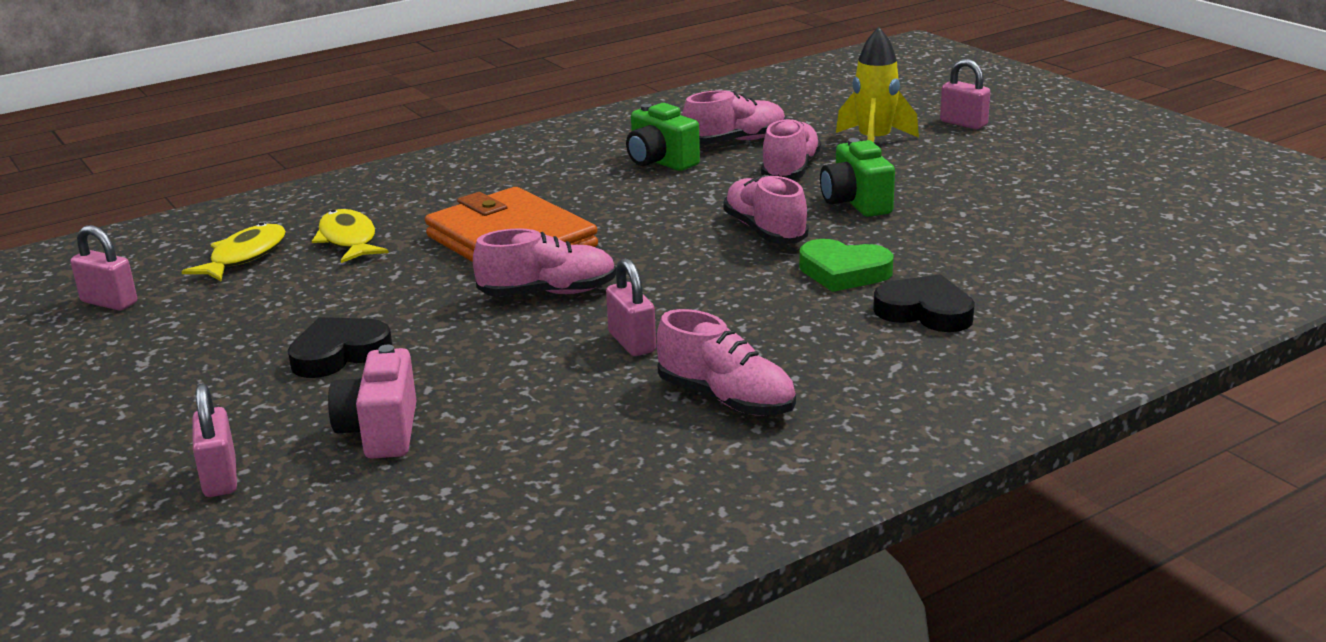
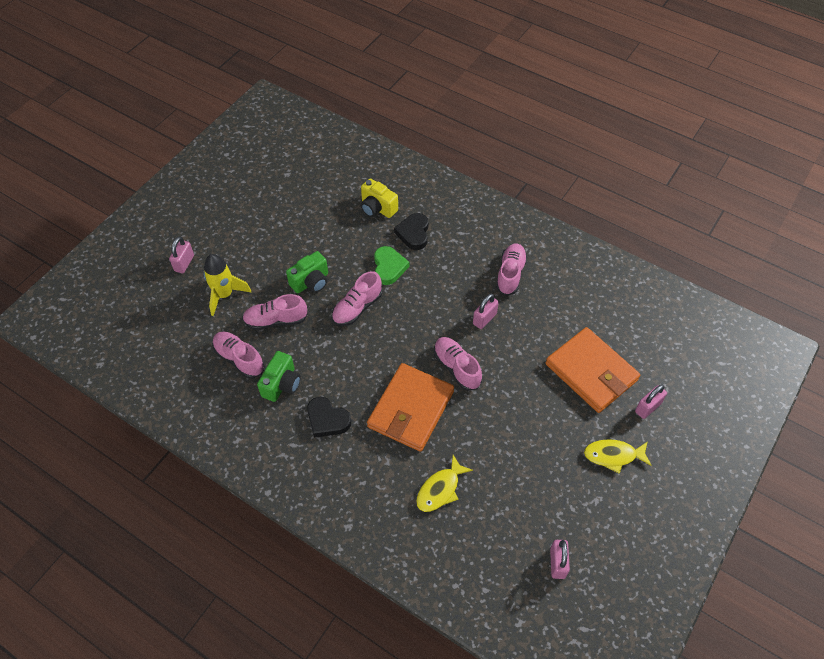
camera: 115 degrees left, 30 degrees up
yellow fish [181,223,286,281] -> yellow fish moved to [584,439,652,474]
black heart [288,317,392,378] -> black heart moved to [307,397,351,438]
pink camera [328,345,417,459] -> orange wallet [545,327,640,413]
none -> yellow camera [361,178,398,218]

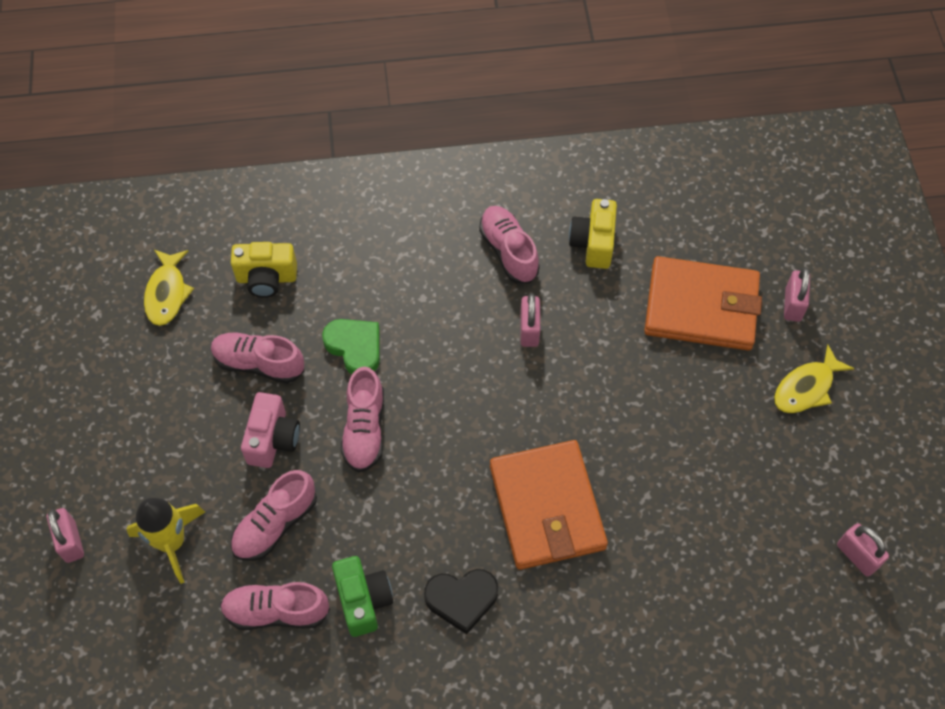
camera: 40 degrees left, 5 degrees up
green camera [286,251,328,293] -> pink camera [241,392,300,468]
black heart [394,213,429,250] -> none
yellow fish [416,455,473,512] -> yellow fish moved to [144,250,194,326]
pink shoe [434,337,482,391] -> pink shoe moved to [211,332,305,383]
none -> yellow camera [569,199,617,269]

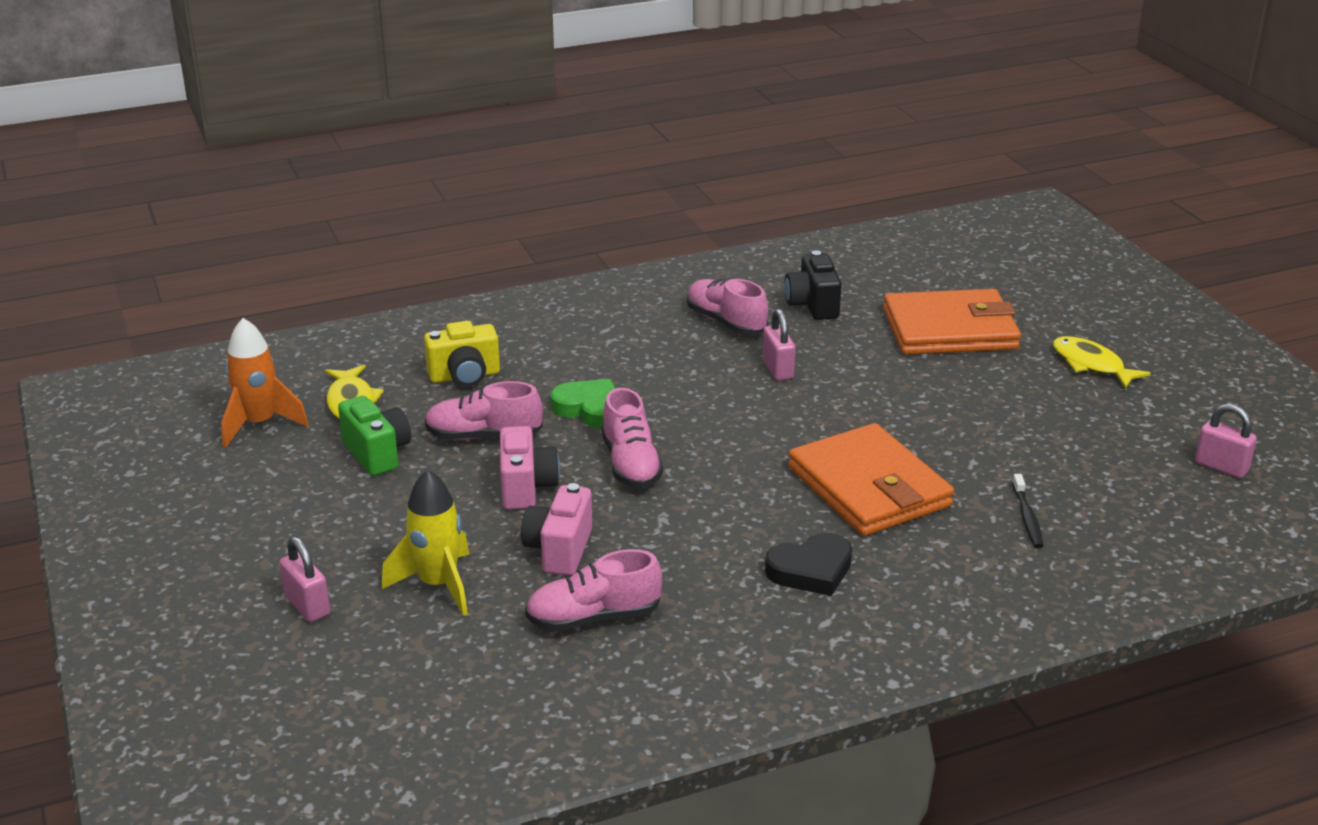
camera: 15 degrees left, 30 degrees down
pink shoe [231,470,317,561] -> pink camera [521,483,592,576]
green camera [332,556,393,637] -> green camera moved to [338,396,411,476]
yellow camera [569,199,617,269] -> black camera [784,251,842,320]
yellow fish [774,345,855,413] -> yellow fish turned 105 degrees clockwise [1053,336,1151,389]
pink padlock [784,267,810,322] -> none
none -> orange rocket [221,318,309,448]
none -> black toothbrush [1012,474,1044,548]

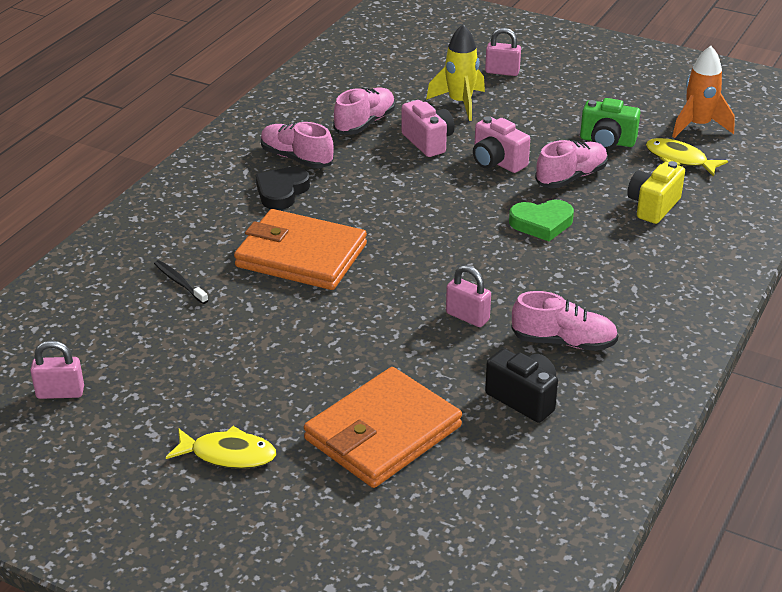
camera: 140 degrees right, 5 degrees up
pink shoe [601,388,663,488] -> pink shoe moved to [261,122,334,168]

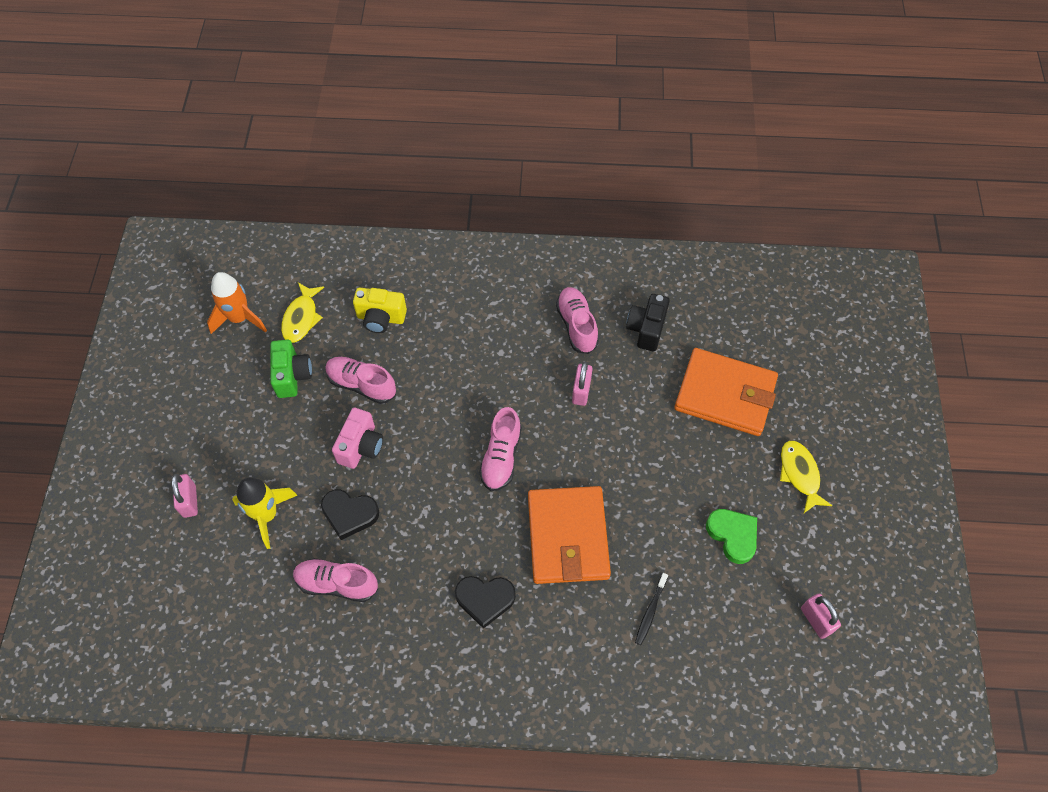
camera: 115 degrees left, 25 degrees up
pink shoe [261,122,334,168] -> pink shoe moved to [479,407,522,491]
pink camera [401,100,455,157] -> black heart [321,489,379,540]
green heart [509,200,574,241] -> green heart moved to [706,509,757,564]

